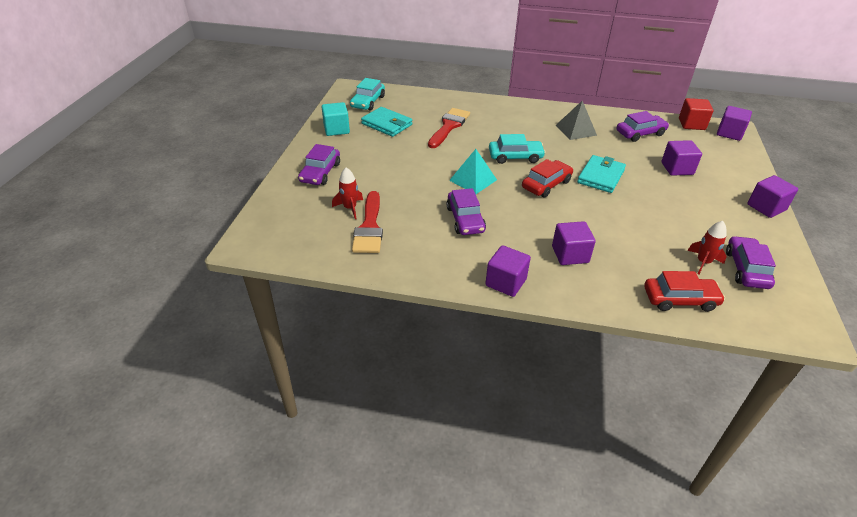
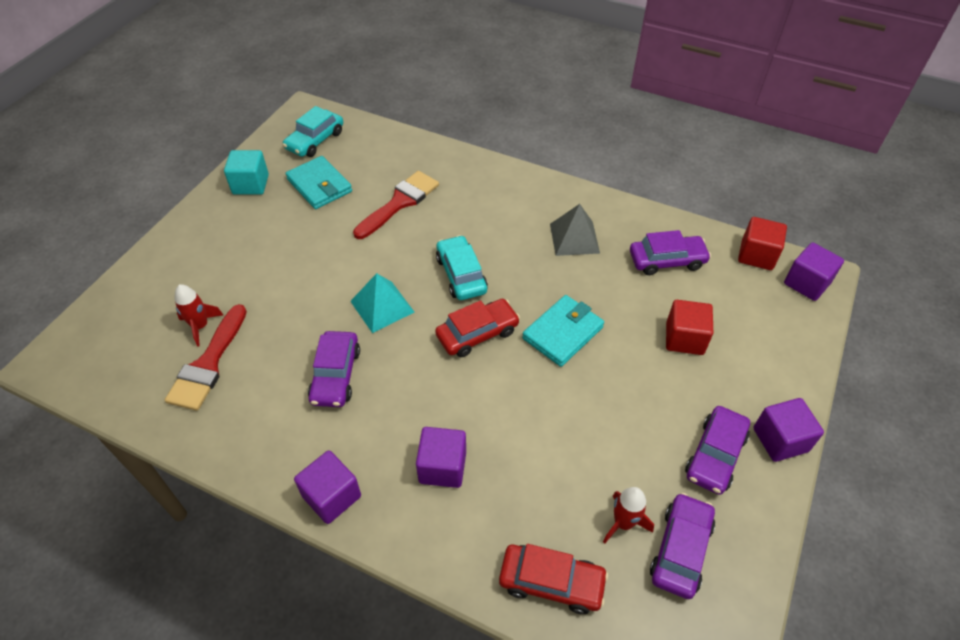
camera: 15 degrees right, 10 degrees up
purple car [298,144,340,185] -> purple car moved to [685,406,750,495]
turquoise car [489,134,546,164] -> turquoise car turned 120 degrees counterclockwise [436,235,488,300]
purple cube [661,140,702,176] -> red cube [666,300,713,355]

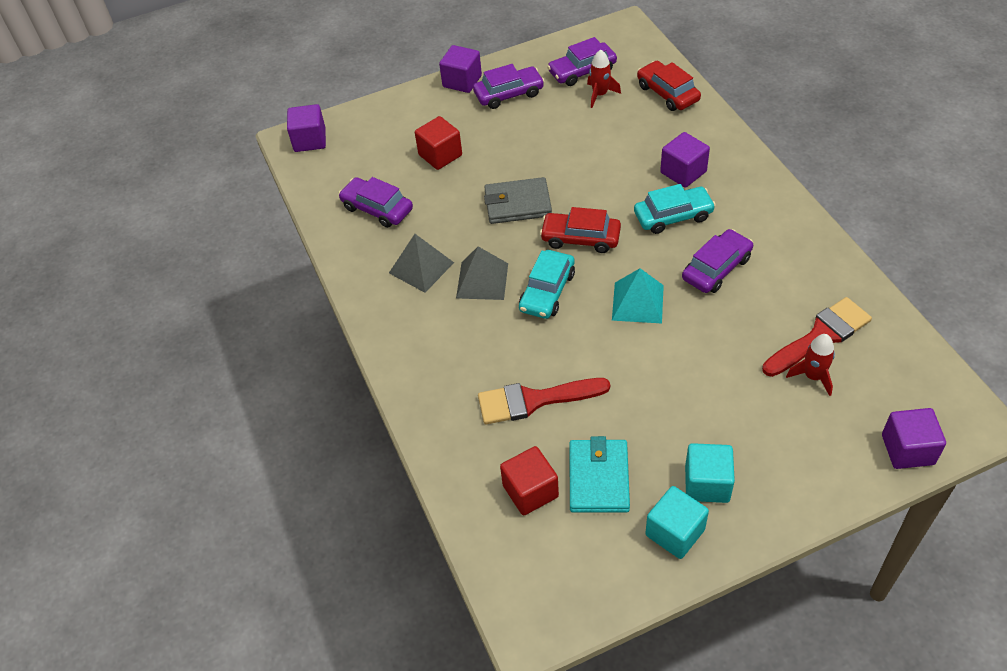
camera: 135 degrees left, 0 degrees up
turquoise car [283,106,343,157] -> turquoise car moved to [634,184,716,234]
purple cube [294,451,361,524] -> purple cube moved to [882,408,946,469]
turquoise wallet [522,295,604,367] -> grey wallet [484,177,552,224]
red cube [738,217,787,270] -> red cube moved to [500,446,559,515]
none -> grey pyramid [456,246,508,300]
none -> turquoise cube [685,443,735,503]

